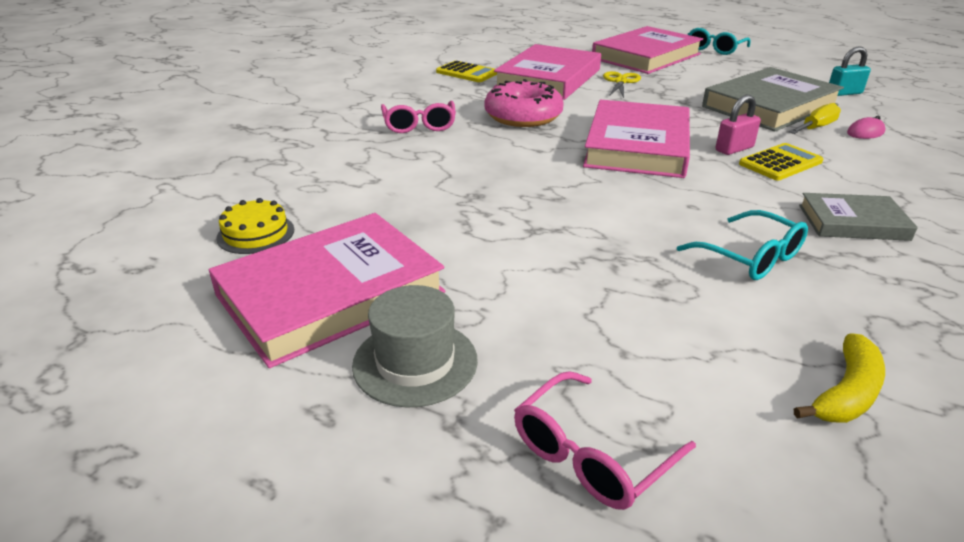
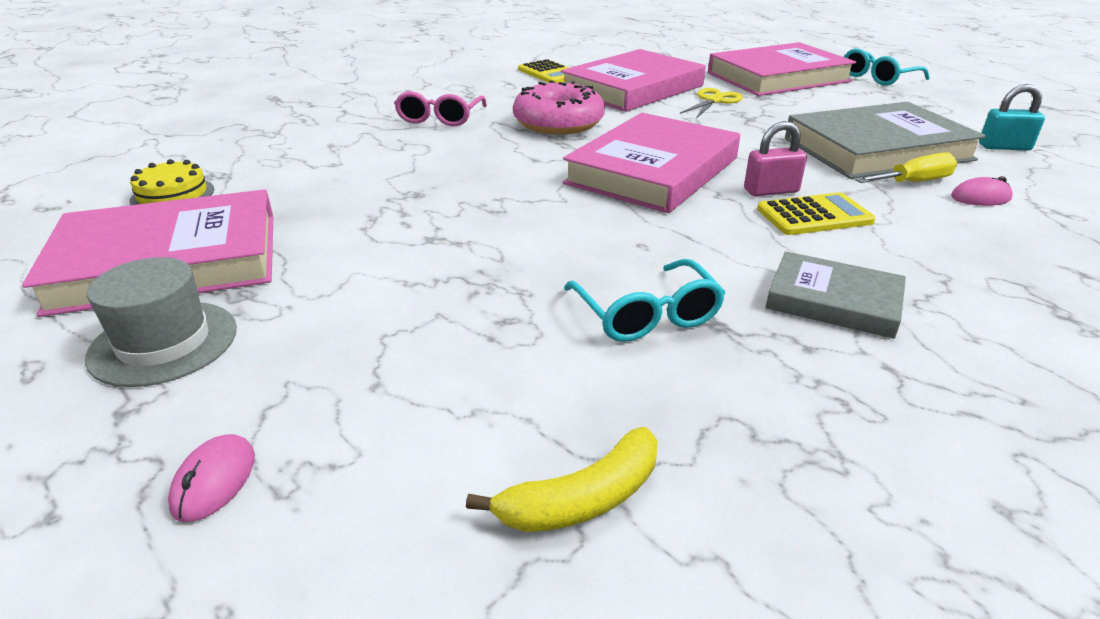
camera: 20 degrees right, 0 degrees up
pink glasses [514,371,696,510] -> pink mouse [168,434,255,522]

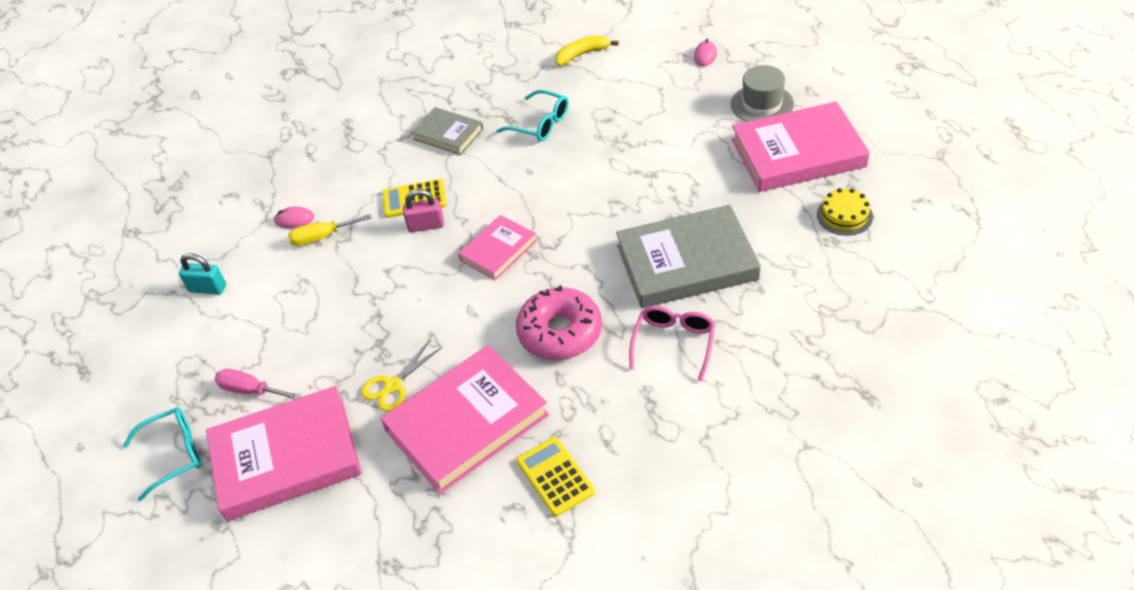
camera: 170 degrees left, 15 degrees up
pink book [563,113,740,213] -> pink book [458,215,537,280], size x0.55
turquoise glasses [564,259,726,342] -> turquoise glasses turned 135 degrees clockwise [497,90,569,141]
grey book [785,102,986,179] -> grey book moved to [616,205,761,308]
none -> pink screwdriver [215,369,300,400]

